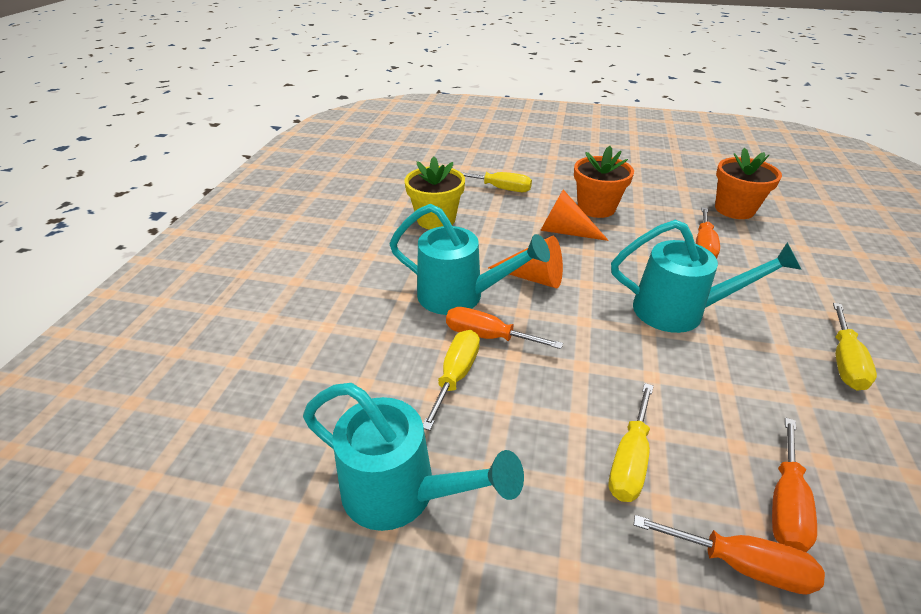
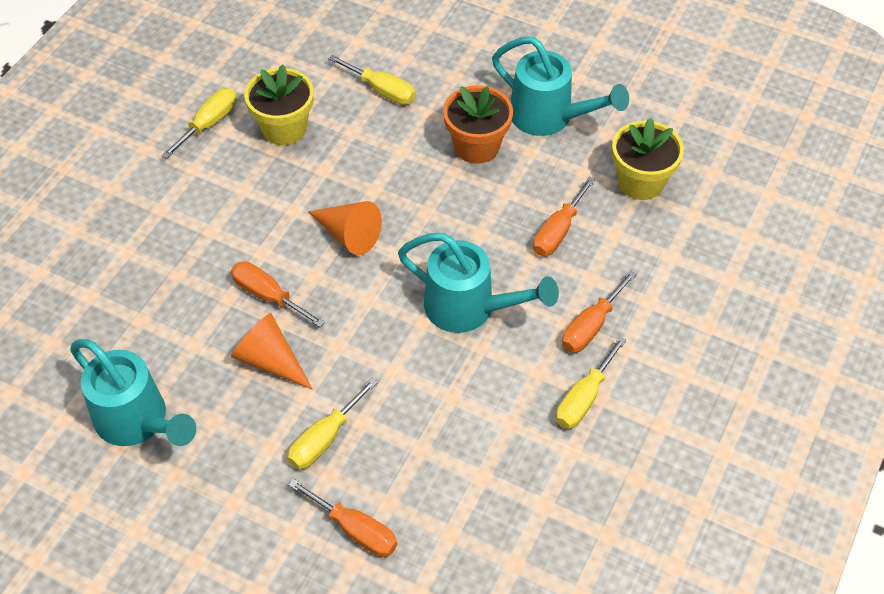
camera: 15 degrees right, 15 degrees up
turquoise watering can [389,204,550,315] -> turquoise watering can moved to [492,36,629,136]
yellow screwdriver [423,330,480,431] -> yellow screwdriver moved to [161,88,237,159]
orange cone [540,189,609,241] -> orange cone moved to [231,313,313,390]
orange flower pot [715,148,782,219] -> yellow flower pot [612,118,684,200]
orange screwdriver [772,418,817,552] -> orange screwdriver moved to [562,270,637,353]

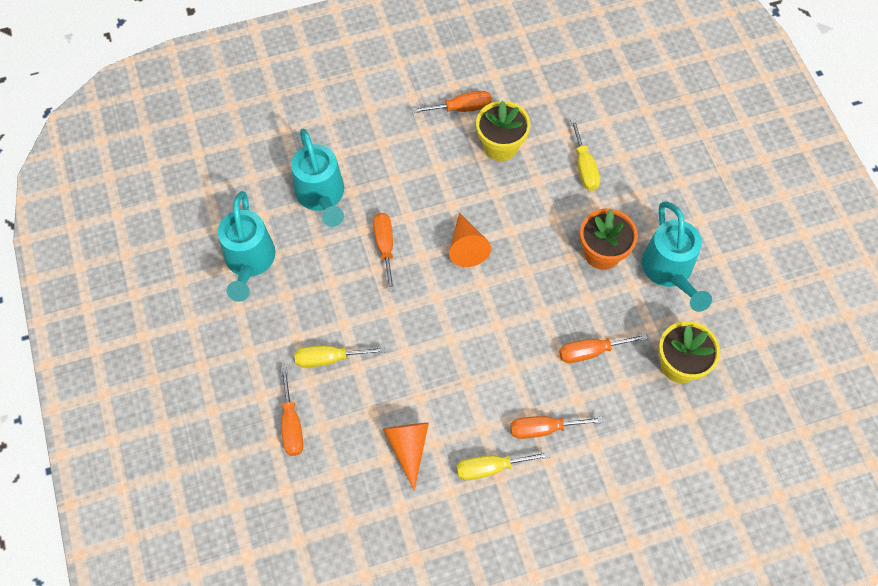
camera: 45 degrees right, 10 degrees up
yellow screwdriver [161,88,237,159] -> orange screwdriver [412,91,492,113]
orange cone [231,313,313,390] -> orange cone moved to [383,423,429,491]
turquoise watering can [398,233,559,333] -> turquoise watering can moved to [291,129,344,227]

